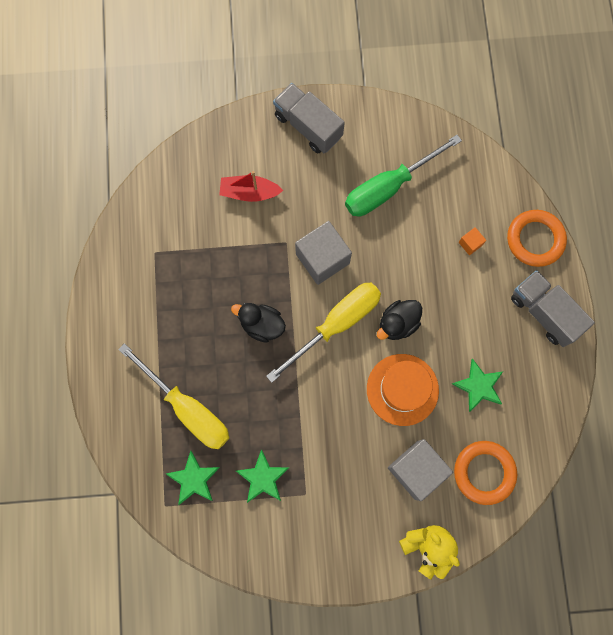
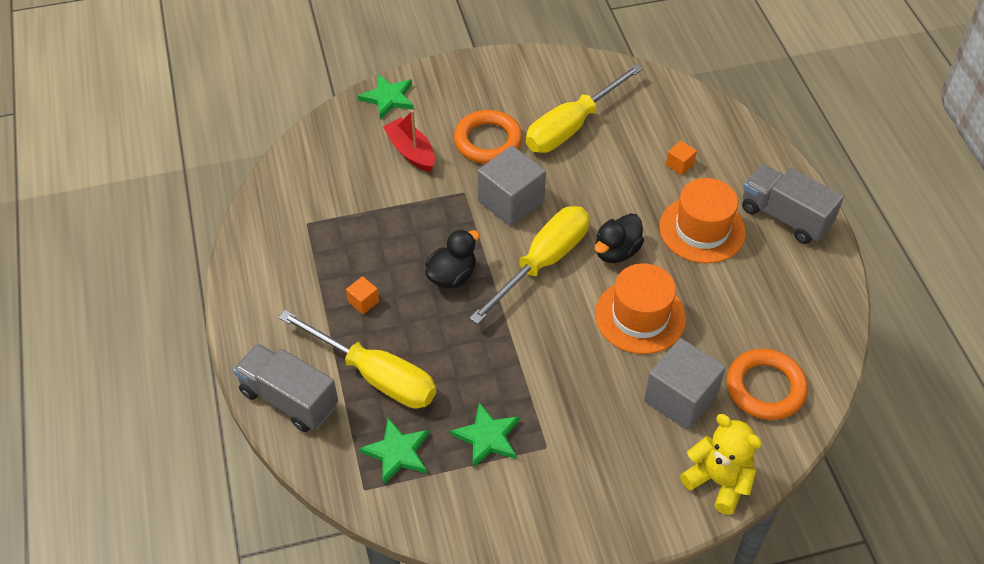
camera: 10 degrees left, 25 degrees down
red boat [219,171,283,202] -> red boat turned 60 degrees clockwise [383,110,435,172]
black duck [231,303,286,343] -> black duck turned 120 degrees clockwise [425,229,480,288]
grey truck [273,83,345,153] -> grey truck moved to [233,343,338,432]
green screwdriver [345,135,462,217] -> yellow screwdriver [526,64,643,153]
green star [452,359,503,412] -> green star moved to [358,74,414,119]
orange ring [507,210,567,267] -> orange ring moved to [454,110,523,164]
none -> orange cube [346,276,379,314]
none -> orange hat [659,178,746,263]

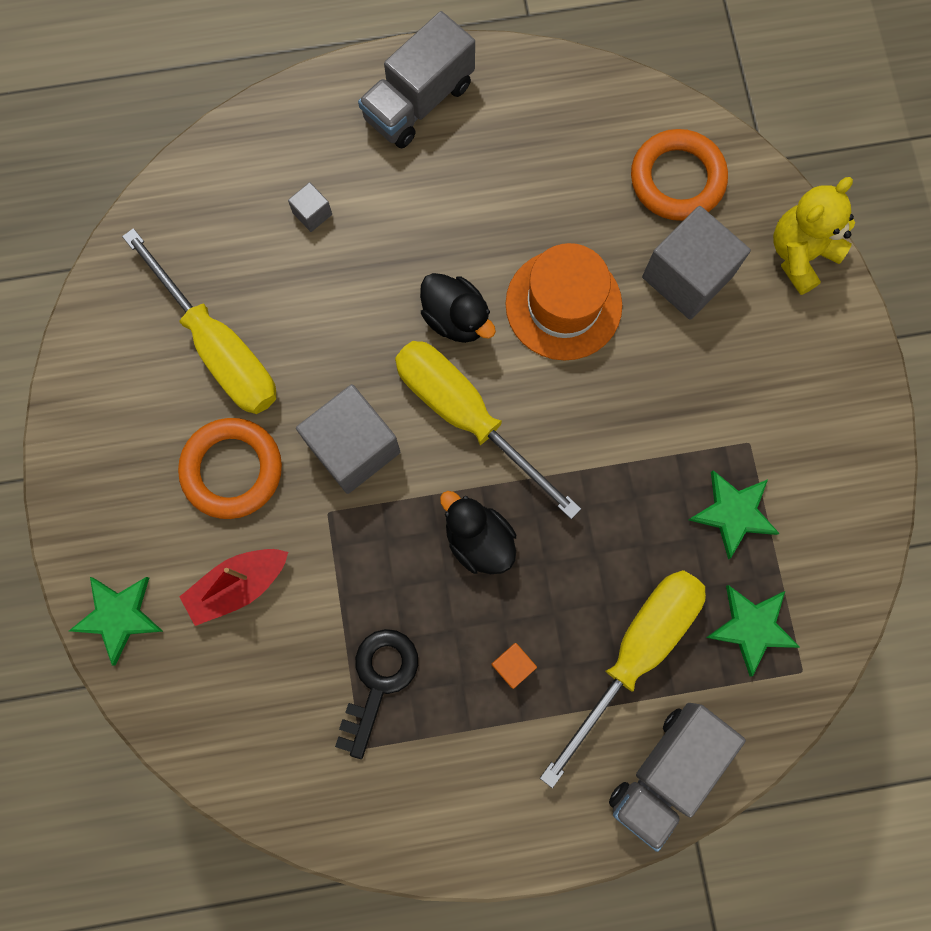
camera: 85 degrees left, 25 degrees up
orange hat [659,178,746,263] -> none
orange cube [666,141,697,175] -> grey cube [288,182,332,232]
none -> black key [335,629,418,759]

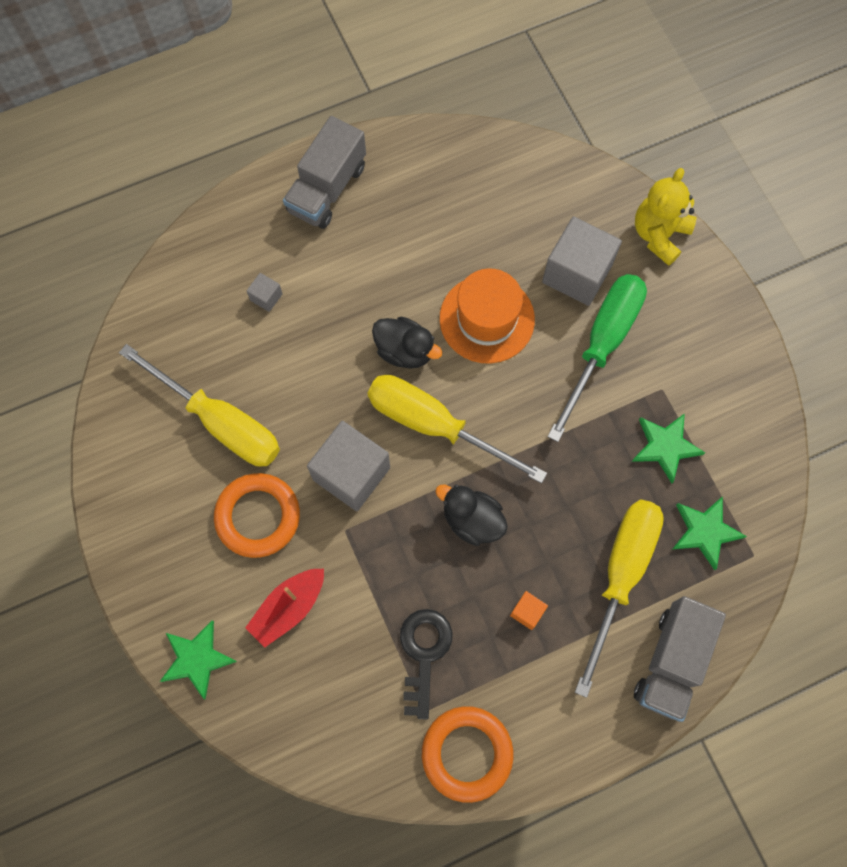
camera: 15 degrees left, 5 degrees down
orange ring [631,129,728,221] -> orange ring moved to [422,706,513,803]
none -> green screwdriver [547,274,647,442]

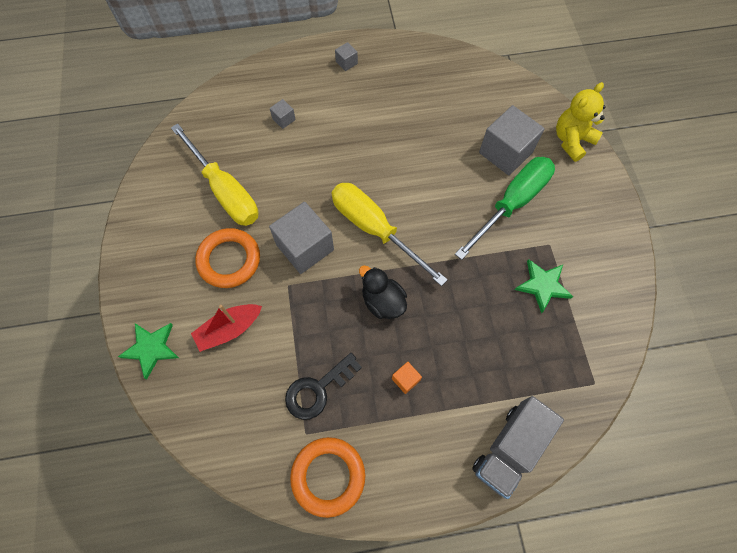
camera: 15 degrees right, 5 degrees down
grey truck [283,116,366,229] -> grey cube [335,42,358,71]
black duck [372,317,442,369] -> none
black key [400,609,452,720] -> black key turned 150 degrees counterclockwise [285,353,362,420]
orange hat [439,268,535,364] -> none
yellow screwdriver [575,499,664,698] -> none
green star [673,496,747,570] -> none

